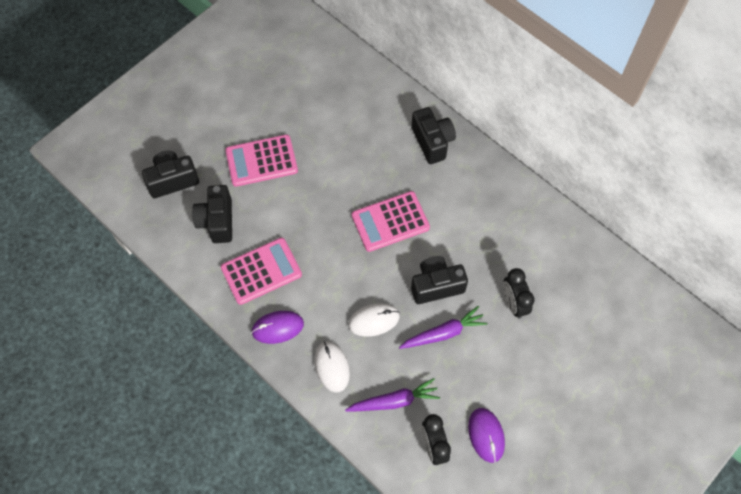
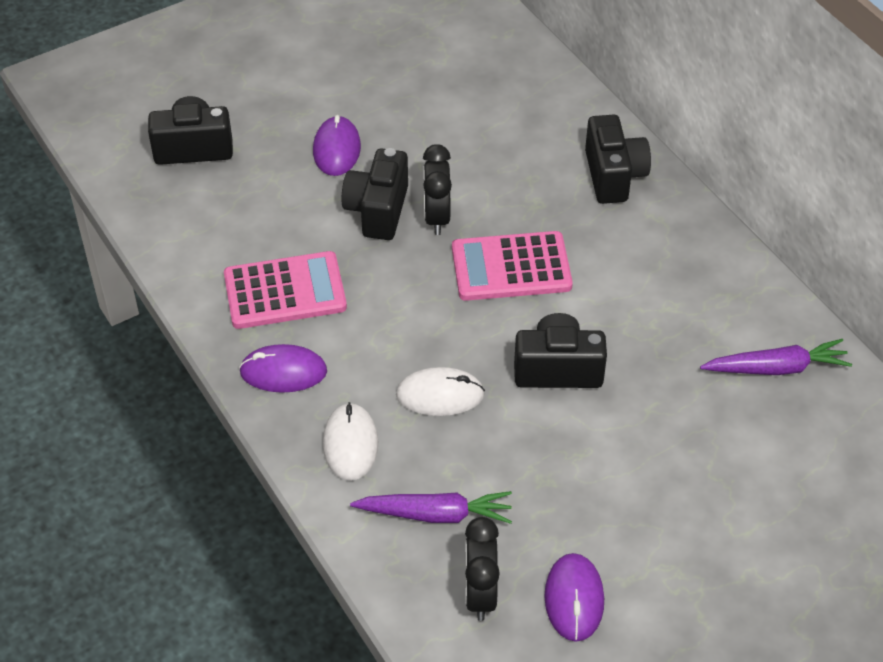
camera: 15 degrees right, 15 degrees down
black camera [192,185,232,243] -> black camera moved to [341,148,408,240]
pink calculator [225,135,298,187] -> purple mouse [313,115,361,176]
purple carrot [399,306,487,349] -> purple carrot moved to [700,339,852,375]
black clock [503,268,534,319] -> black clock moved to [423,144,452,235]

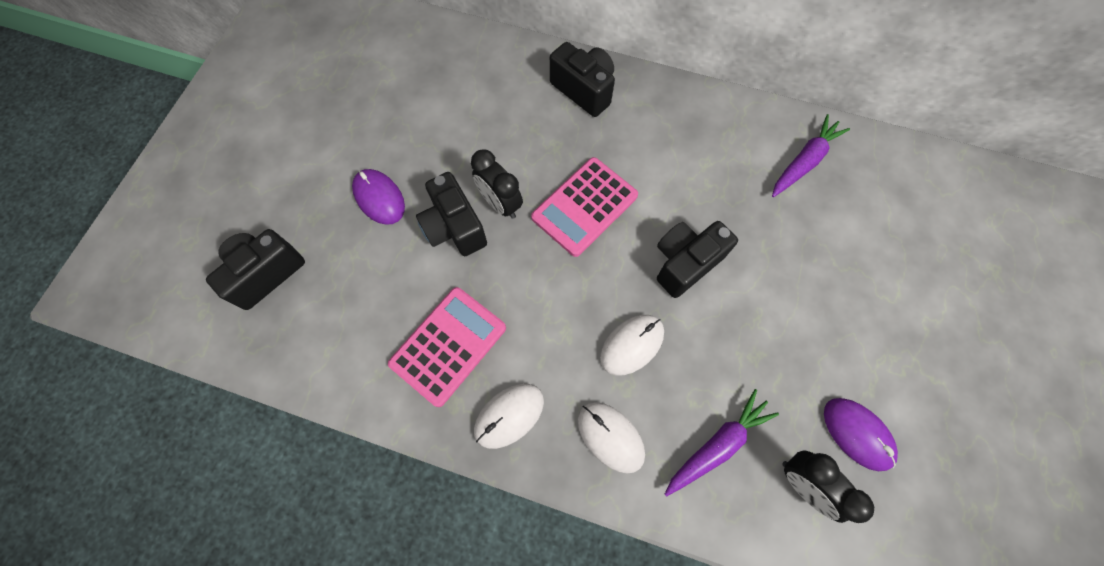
camera: 40 degrees left, 20 degrees up
purple mouse [239,344,327,393] -> white mouse [474,384,544,449]

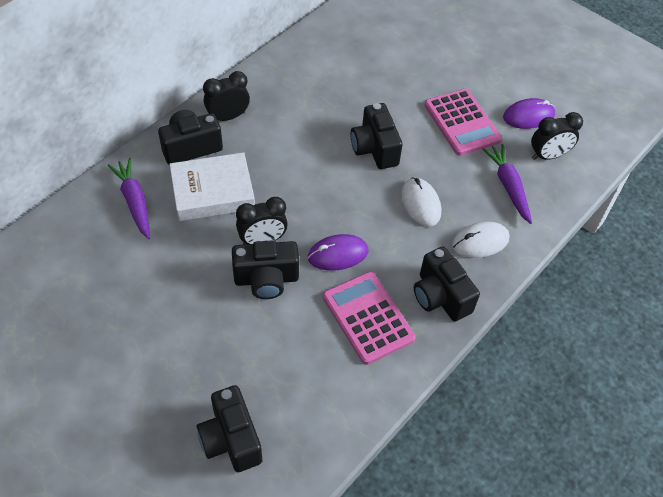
camera: 70 degrees left, 15 degrees down
purple mouse [352,169,405,225] -> purple mouse moved to [308,234,369,271]
white mouse [474,384,544,449] -> black camera [414,246,480,321]
pink calculator [531,157,638,257] -> pink calculator moved to [424,89,502,156]
purple carrot [772,114,850,197] -> purple carrot moved to [108,158,150,240]
none -> white book [169,152,255,221]
none -> black clock [203,71,250,121]

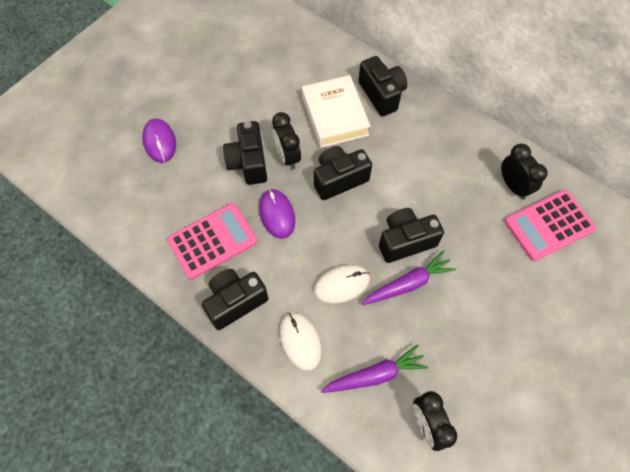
camera: 90 degrees right, 10 degrees up
purple carrot [108,158,150,240] -> purple carrot moved to [362,251,456,305]
black camera [197,385,262,472] -> black camera moved to [314,146,372,200]
black clock [203,71,250,121] -> black clock moved to [501,144,548,200]
pink calculator [424,89,502,156] -> pink calculator moved to [505,190,596,261]
purple mouse [503,98,555,129] -> purple mouse moved to [142,118,176,163]

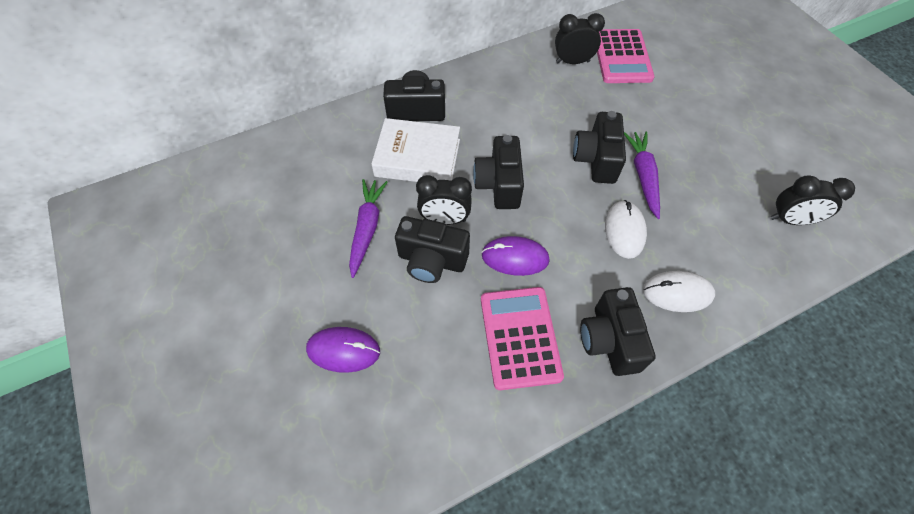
camera: 65 degrees left, 5 degrees down
purple carrot [321,345,428,393] -> purple carrot moved to [349,179,388,278]

